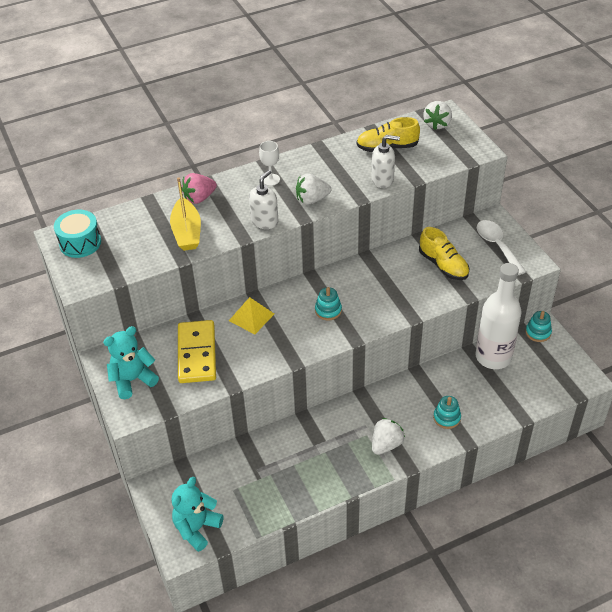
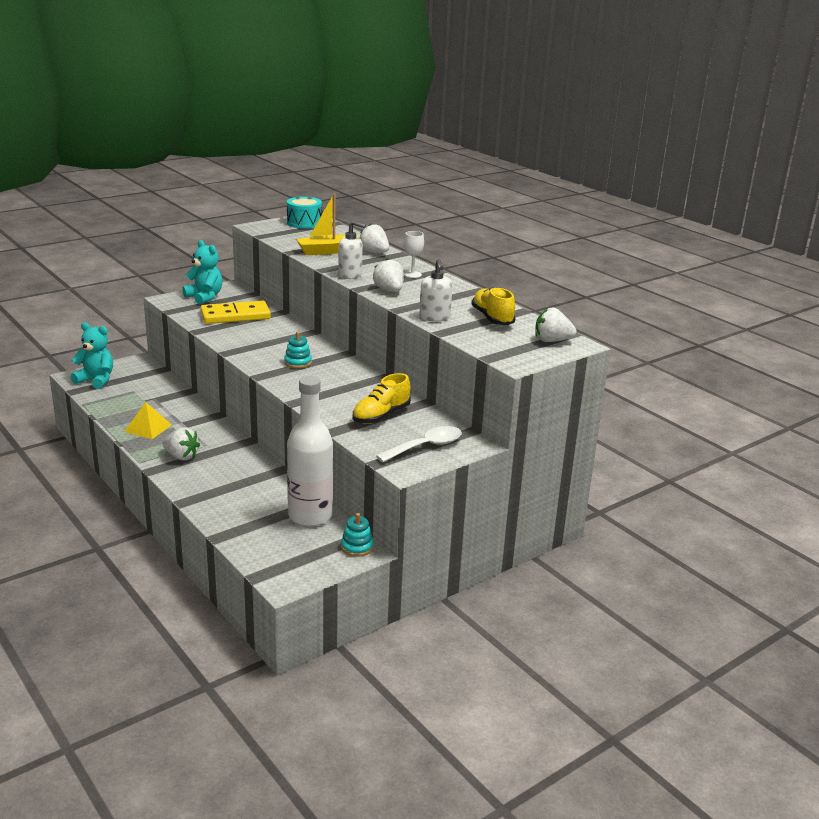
camera: 75 degrees right, 20 degrees down
pink strawberry [182,173,217,204] -> white strawberry [360,224,389,253]
yellow pyramid [229,297,274,334] -> yellow pyramid moved to [124,402,172,439]
turquoise stacking toy [433,396,461,429] -> none

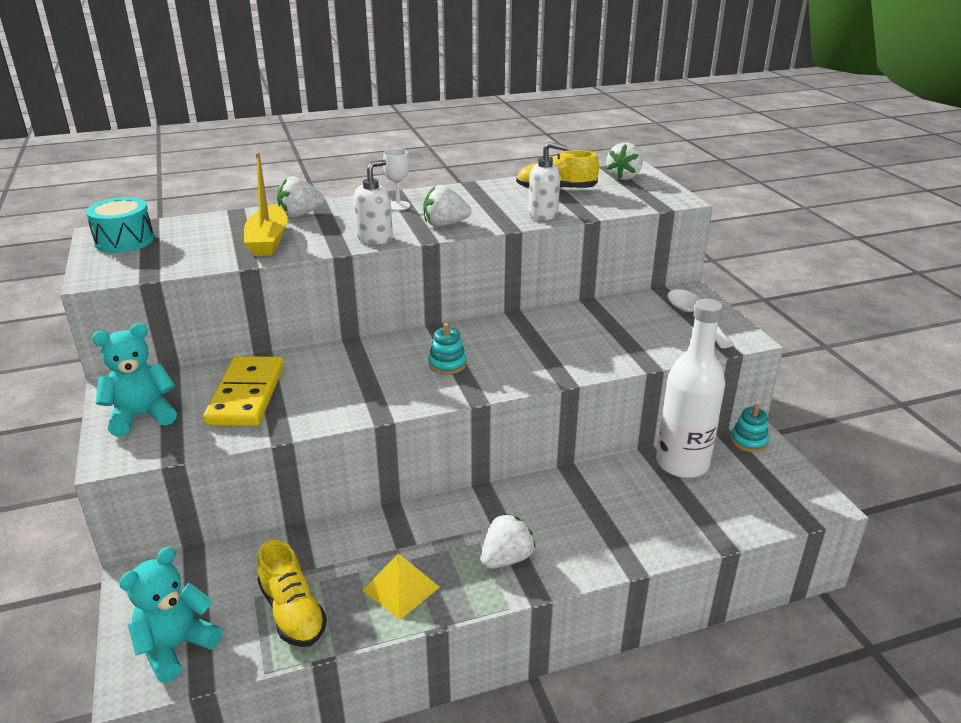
camera: 70 degrees left, 5 degrees up
yellow shoe [353,373,411,424] -> yellow shoe moved to [257,540,327,647]

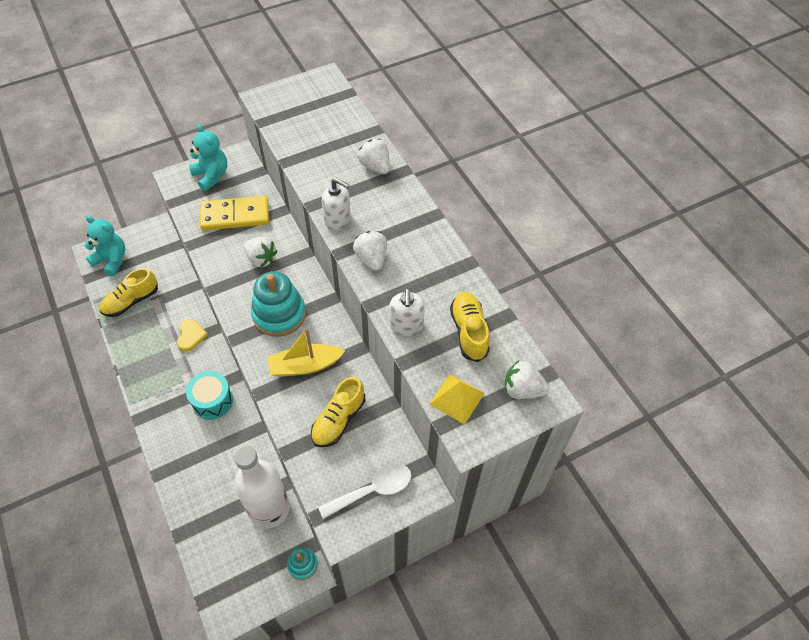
camera: 80 degrees right, 25 degrees up
turquoise drum [86,197,154,253] -> turquoise drum moved to [186,371,233,420]
yellow boat [244,153,287,256] -> yellow boat moved to [267,328,345,377]
yellow pyramid [362,553,439,620] -> yellow pyramid moved to [429,374,485,425]
white goblet [383,149,410,211] -> none
turquoise stacking toy [428,323,466,374] -> turquoise stacking toy [251,271,306,337], size x1.93
white strawberry [481,513,536,569] -> white strawberry moved to [244,237,278,267]
none -> yellow heart [177,319,208,351]
none -> yellow shoe [311,377,365,447]

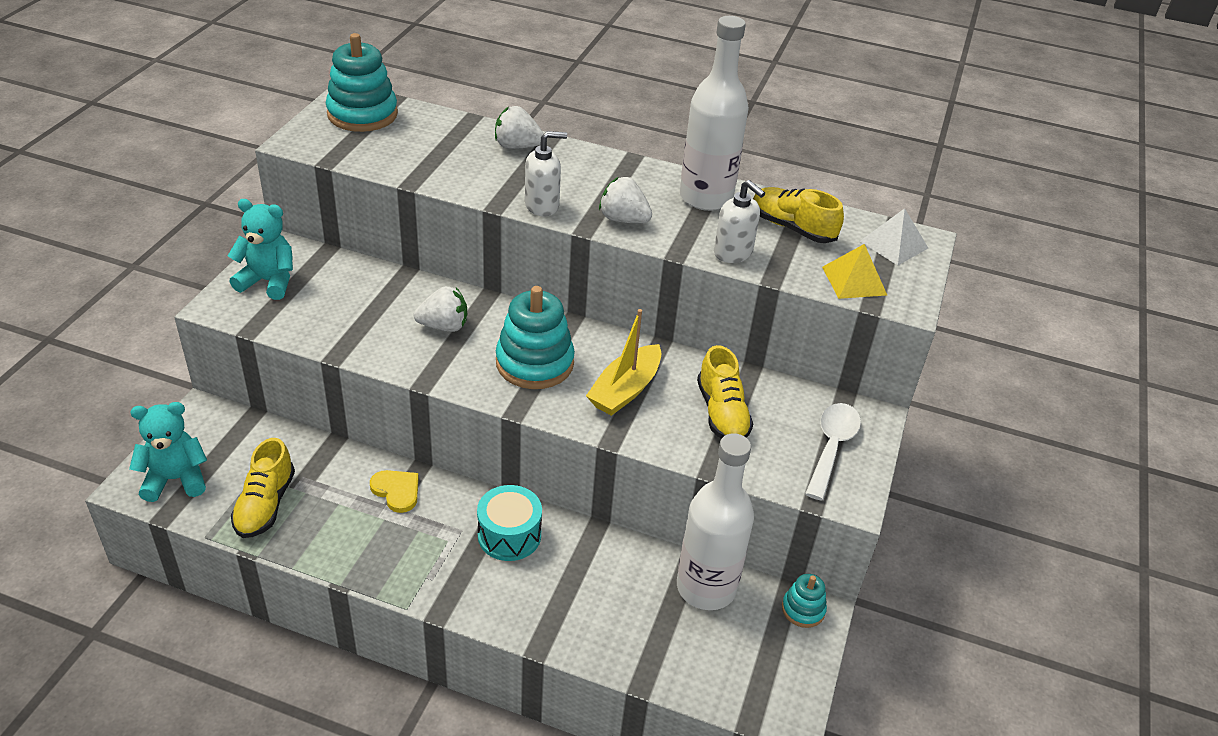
camera: 45 degrees left, 15 degrees down
yellow domino [200,196,269,231] -> none
white strawberry [505,360,550,399] -> white pyramid [860,208,928,265]
none -> turquoise stacking toy [326,33,398,132]
none -> white bottle [680,16,749,211]

